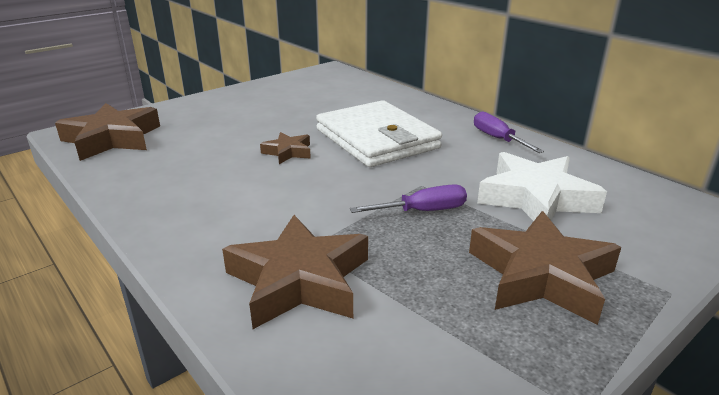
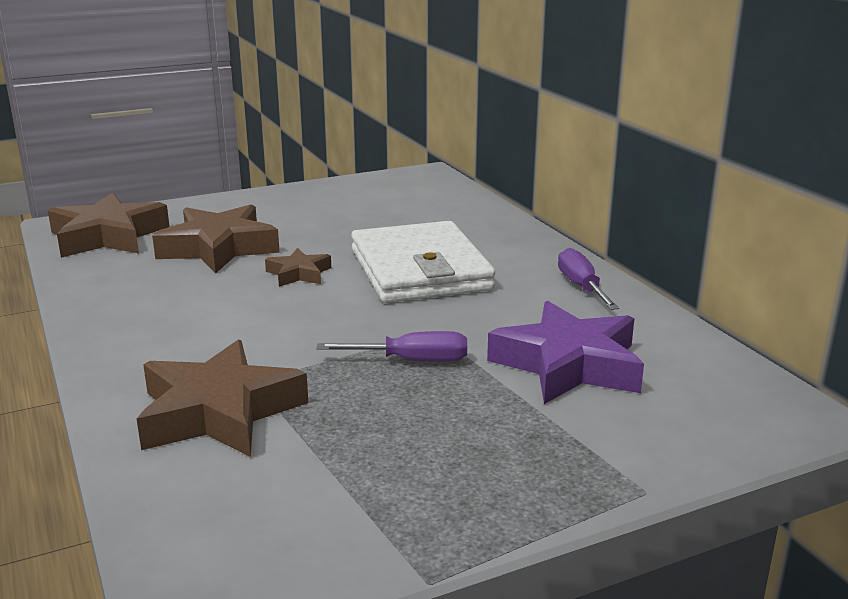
camera: 15 degrees right, 5 degrees down
brown star [469,211,621,325] -> brown star moved to [152,204,280,273]
white star [477,152,607,221] -> purple star [487,301,644,404]

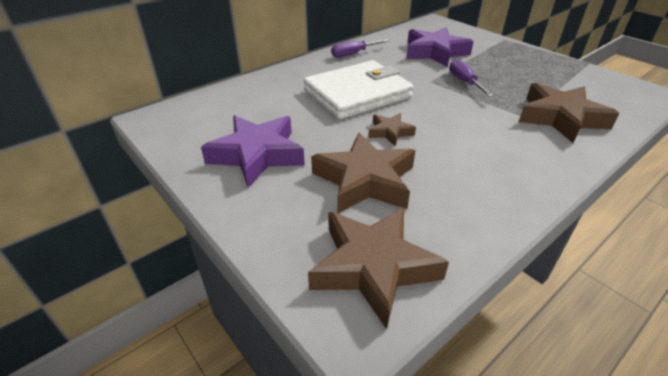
camera: 105 degrees left, 15 degrees up
none -> purple star [201,115,305,188]

